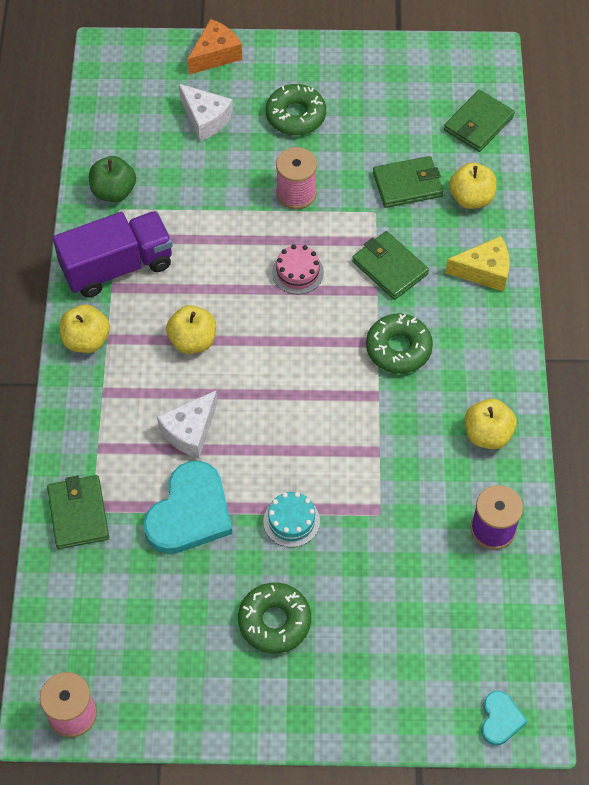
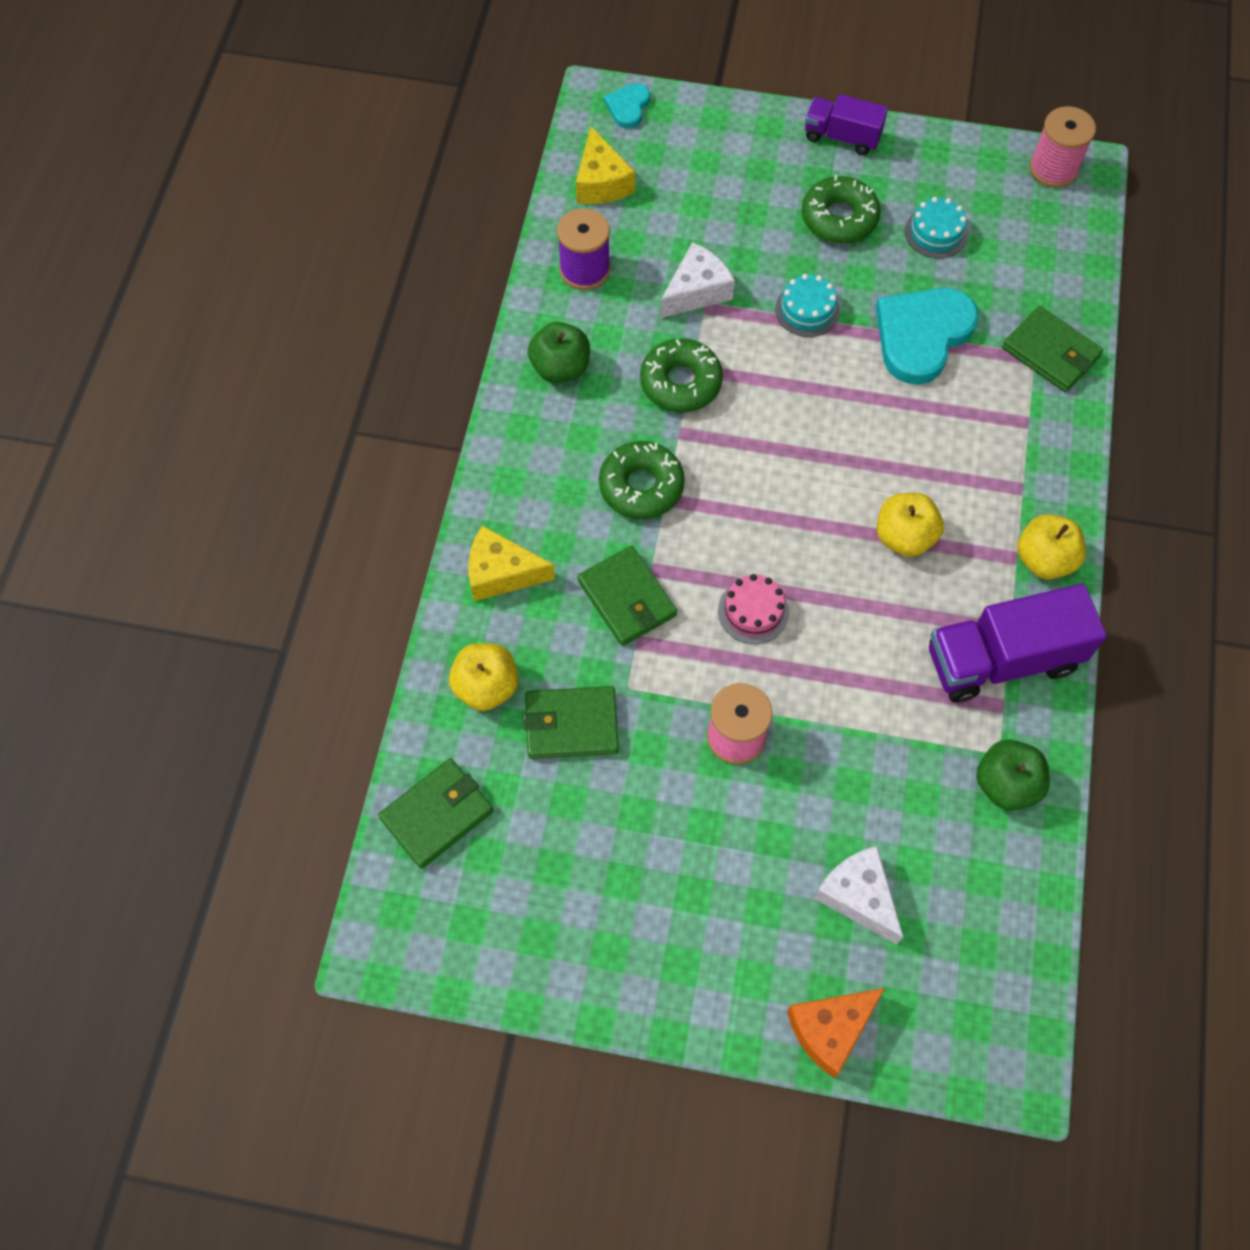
camera: 170 degrees left, 5 degrees up
green wallet [47,475,109,549] -> green wallet turned 45 degrees counterclockwise [1002,306,1103,392]
white cheese [157,391,217,458] -> white cheese moved to [660,242,735,318]
green donut [266,84,326,135] -> green donut moved to [640,338,723,412]
yellow apple [465,399,517,449] -> green apple [528,322,590,383]
none -> yellow cheese [576,126,635,204]
none -> purple truck [805,94,888,155]
none -> turquoise cake [905,197,968,258]

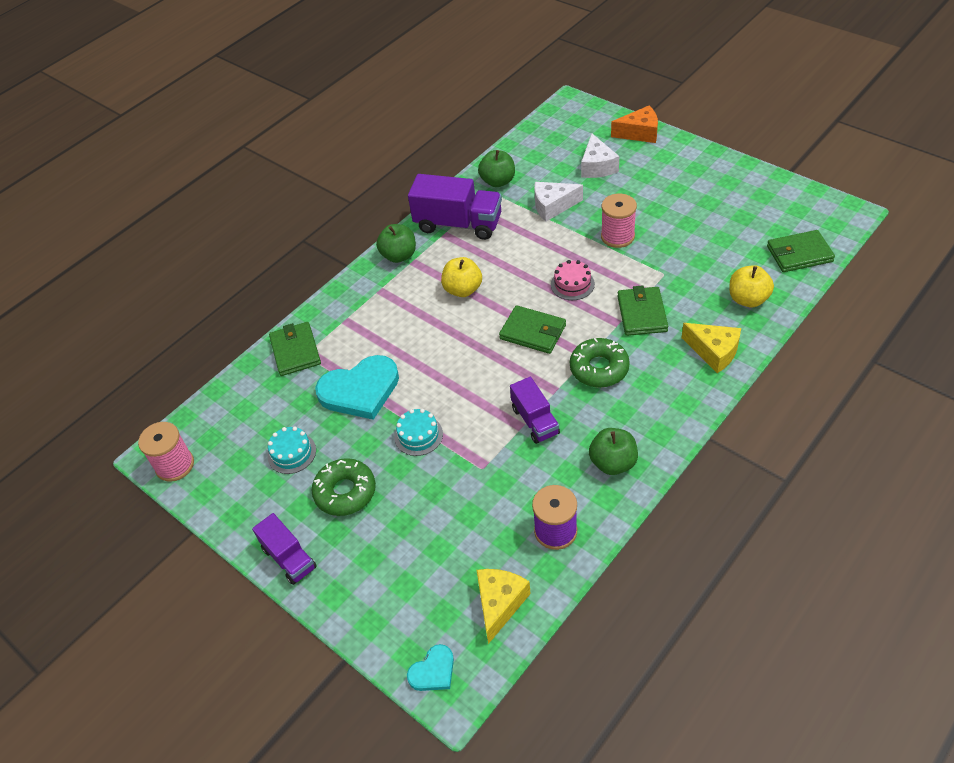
camera: 145 degrees left, 15 degrees down
green wallet [523,686,619,759] -> green wallet moved to [499,305,566,354]
green donut [640,338,723,412] -> purple truck [510,377,560,444]
white cheese [660,242,735,318] -> white cheese moved to [534,182,583,222]
yellow apple [1017,514,1086,579] -> green apple [376,224,416,263]

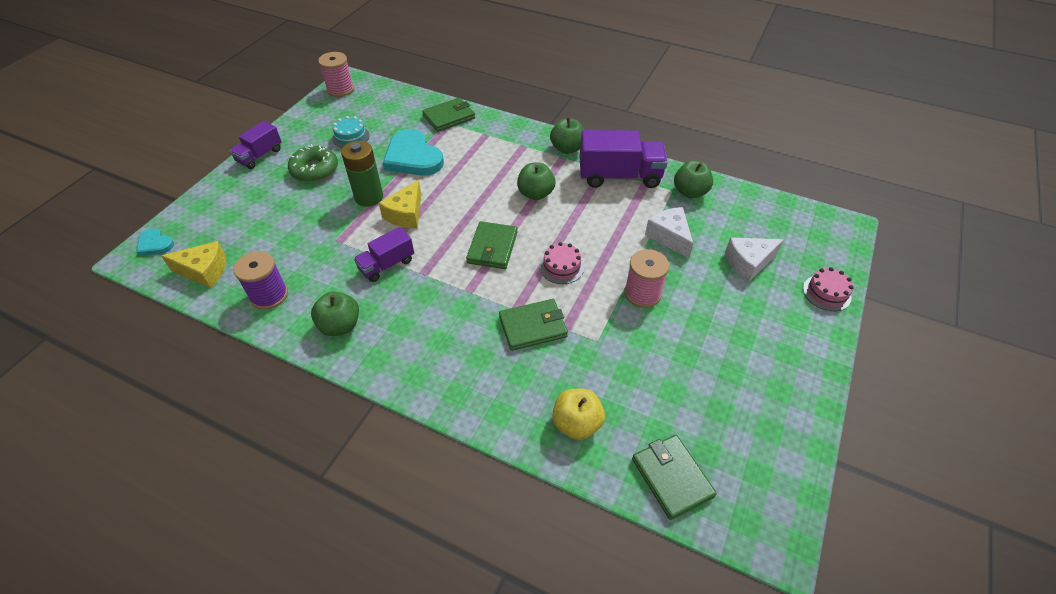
camera: 70 degrees right, 0 degrees up
turquoise cake [394,409,443,456] -> green battery [341,141,383,207]
purple truck [408,174,502,240] -> purple truck turned 90 degrees counterclockwise [580,130,668,188]
yellow apple [441,257,482,297] -> green apple [517,162,555,200]
green donut [570,338,630,388] -> none
orange cheese [611,106,658,143] -> pink cake [803,267,854,311]
yellow cheese [682,323,741,373] -> yellow cheese moved to [379,180,421,229]

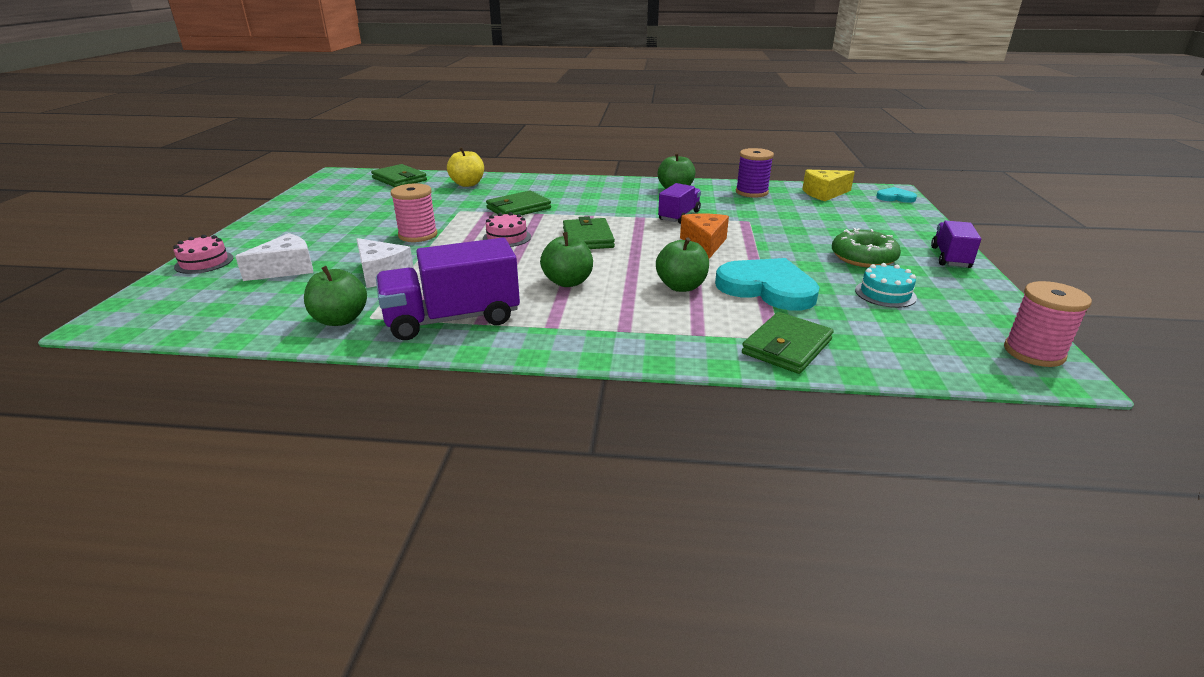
camera: 160 degrees right, 20 degrees down
green battery [341,141,383,207] -> none
yellow cheese [379,180,421,229] -> orange cheese [680,214,729,259]
green apple [550,117,584,154] -> green apple moved to [656,238,709,292]

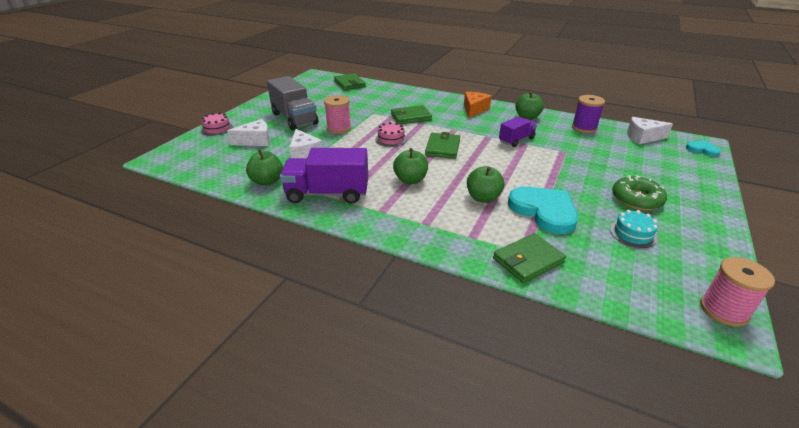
camera: 20 degrees right, 5 degrees up
yellow apple [447,147,484,187] -> none
orange cheese [680,214,729,259] -> orange cheese moved to [464,92,491,118]
yellow cheese [802,170,855,201] -> white cheese [627,117,673,144]
purple truck [931,221,981,268] -> none
none -> grey truck [267,76,318,130]

